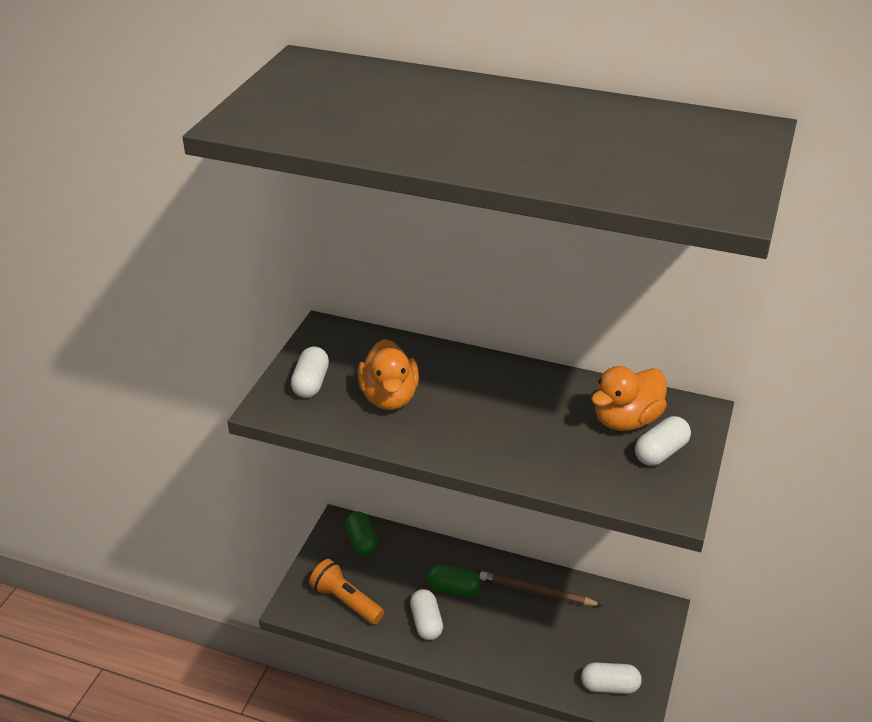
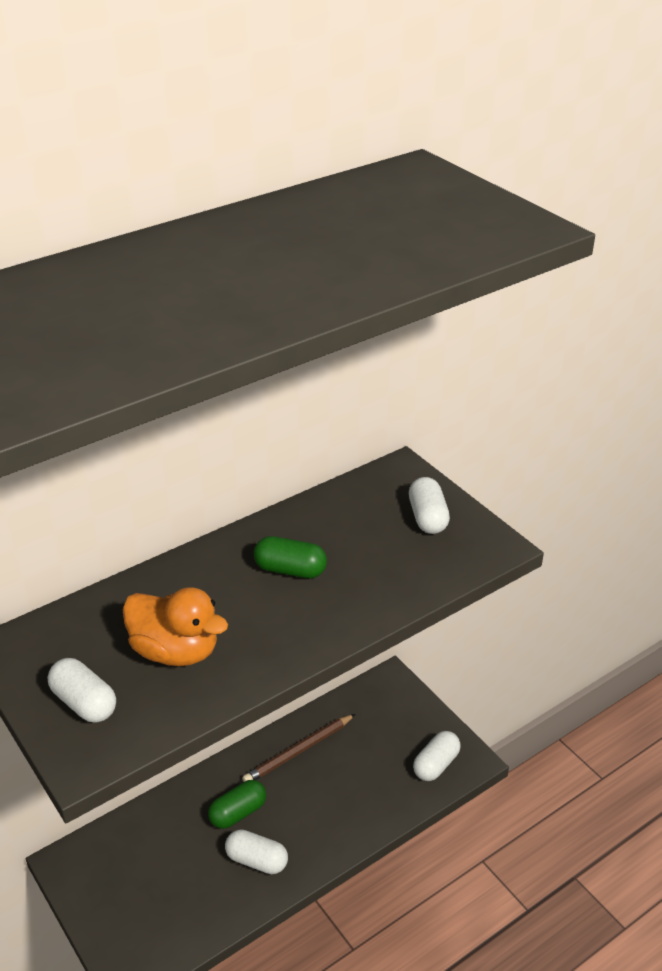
camera: 55 degrees left, 0 degrees up
orange flashlight [309,559,384,625] -> none
green capsule [345,511,378,556] -> green capsule moved to [254,536,327,578]
orange duck [591,366,667,431] -> none

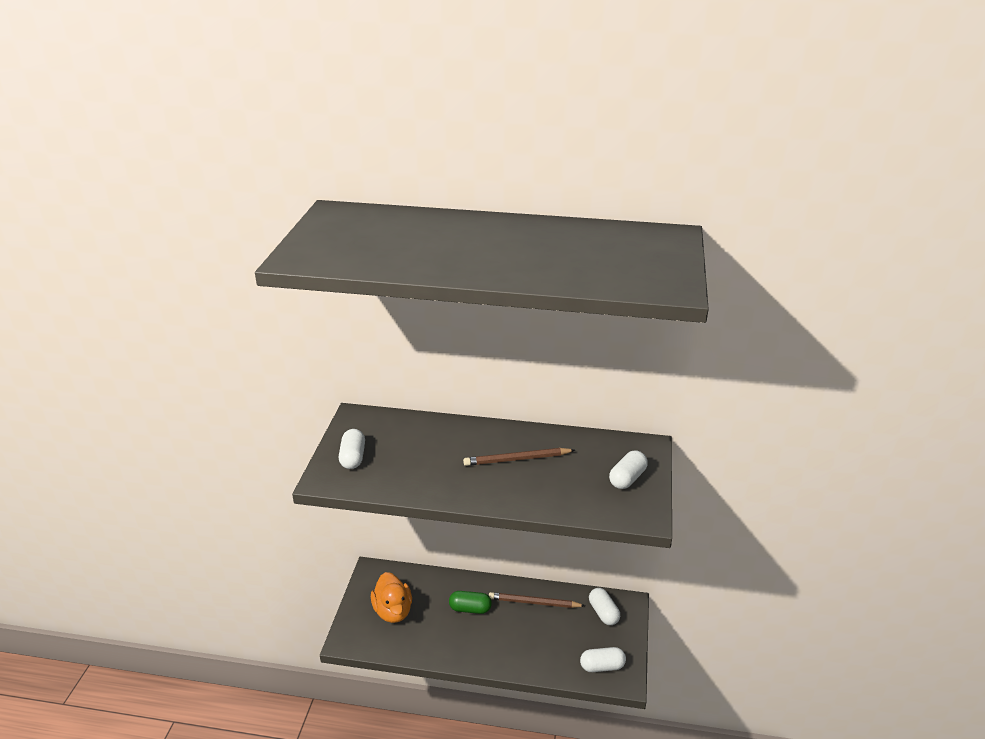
camera: 45 degrees right, 5 degrees down
orange duck [122,587,228,666] -> orange duck moved to [371,572,412,623]
white capsule [225,829,288,874] -> white capsule moved to [589,588,620,625]
green capsule [254,536,327,578] -> brown pencil [463,448,575,466]

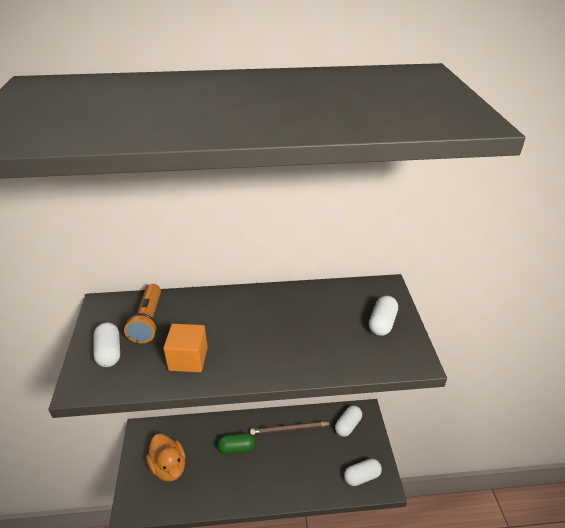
camera: 15 degrees left, 5 degrees up
brown pencil [463,448,575,466] -> none
white capsule [589,588,620,625] -> white capsule turned 75 degrees clockwise [335,405,362,437]
none -> orange flashlight [124,284,161,343]
none -> orange cube [163,323,208,372]

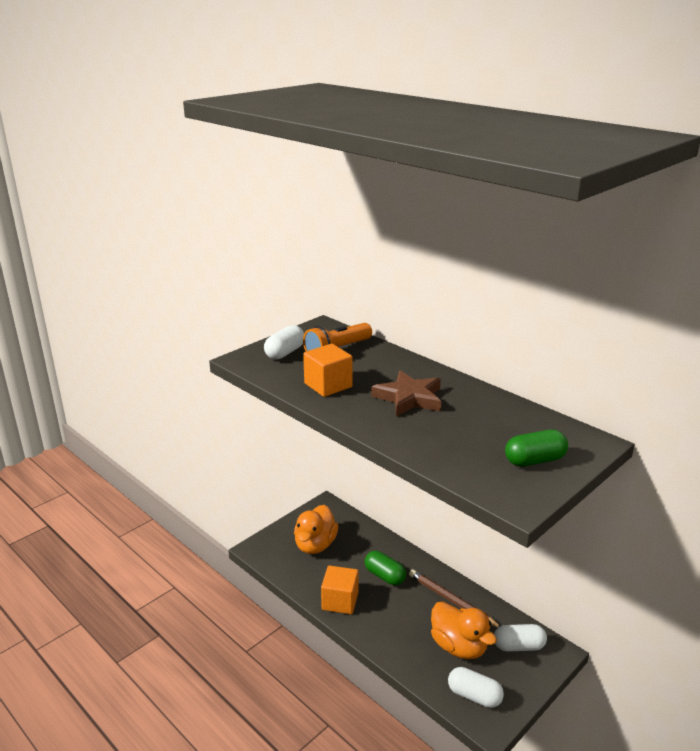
camera: 50 degrees right, 10 degrees down
white capsule [369,296,398,336] -> green capsule [505,430,568,467]
none -> orange cube [321,566,359,614]
none -> brown star [371,370,441,417]
none -> orange duck [431,602,497,659]

